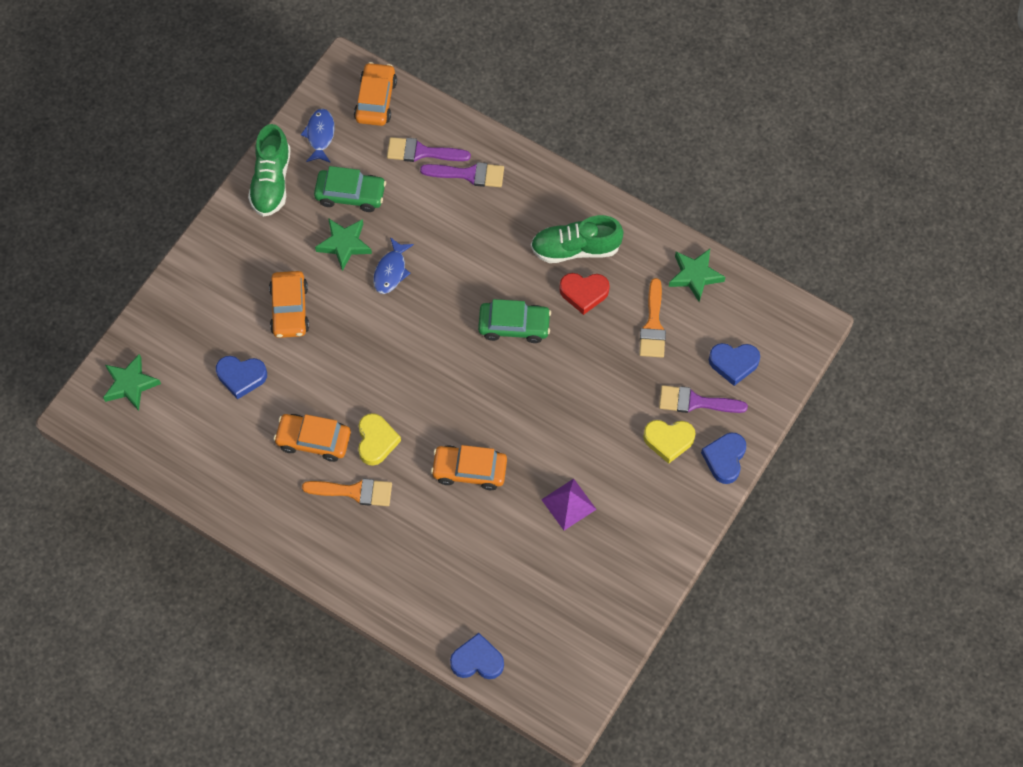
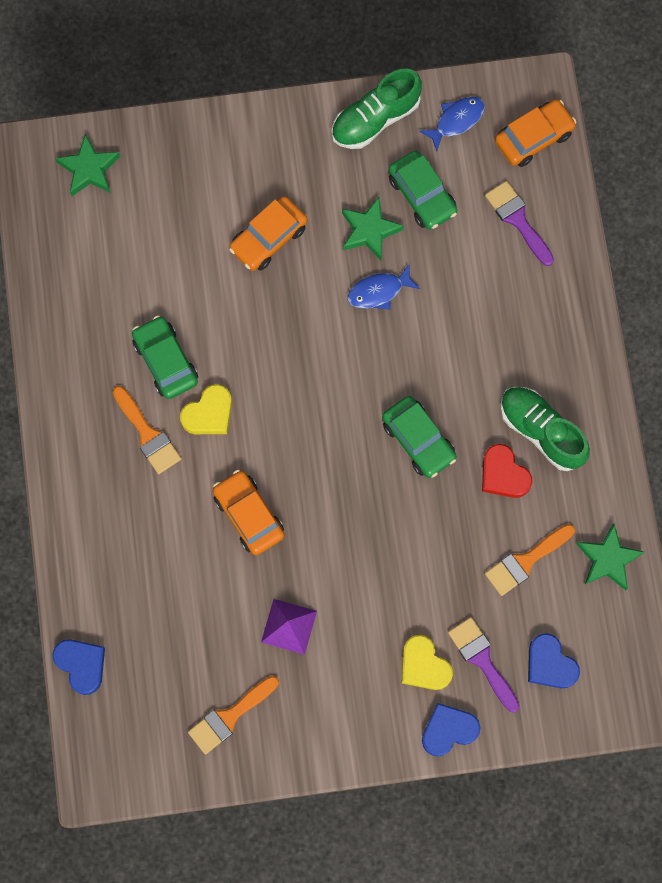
camera: 50 degrees right, 10 degrees up
blue heart [216,356,267,399] -> none
orange car [274,414,351,462] -> green car [132,315,198,399]
purple brush [420,162,504,187] -> none
none -> orange brush [188,676,279,754]

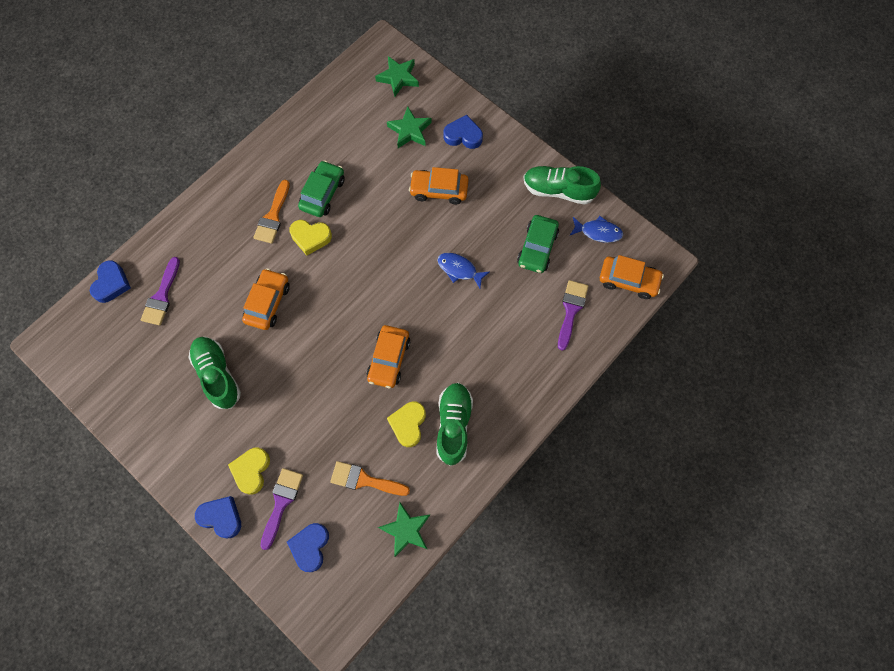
camera: 50 degrees right, 5 degrees down
orange brush [188,676,279,754] -> none
purple pyramid [261,599,317,655] -> green shoe [188,337,241,409]
green star [342,197,404,260] -> green star moved to [387,106,432,148]
green car [382,396,456,478] -> orange car [366,325,410,388]
red heart [482,444,532,498] -> yellow heart [387,401,426,447]
none -> purple brush [141,257,180,325]
none -> blue heart [444,115,483,149]

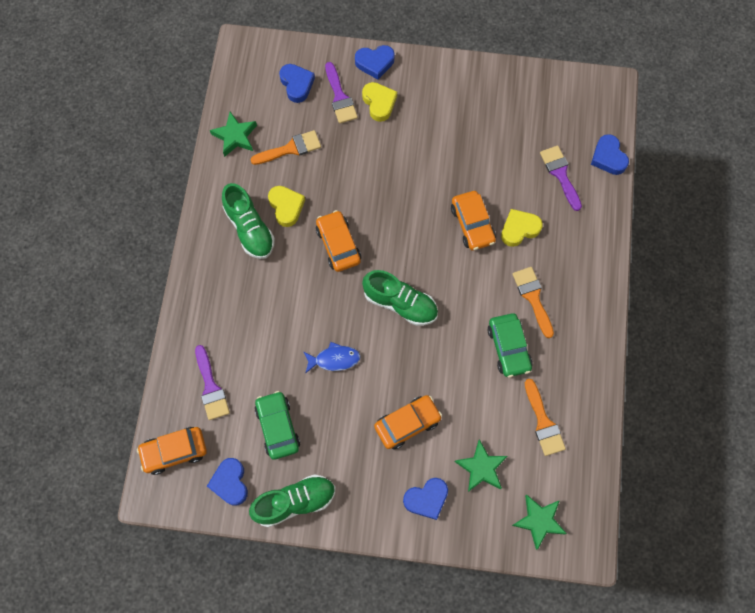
camera: 145 degrees right, 0 degrees up
green shoe [188,337,241,409] -> green shoe moved to [362,270,438,326]
yellow heart [289,220,332,255] -> yellow heart moved to [501,209,543,247]
blue fish [570,216,623,243] -> blue heart [207,458,248,506]
none -> orange brush [525,379,566,456]

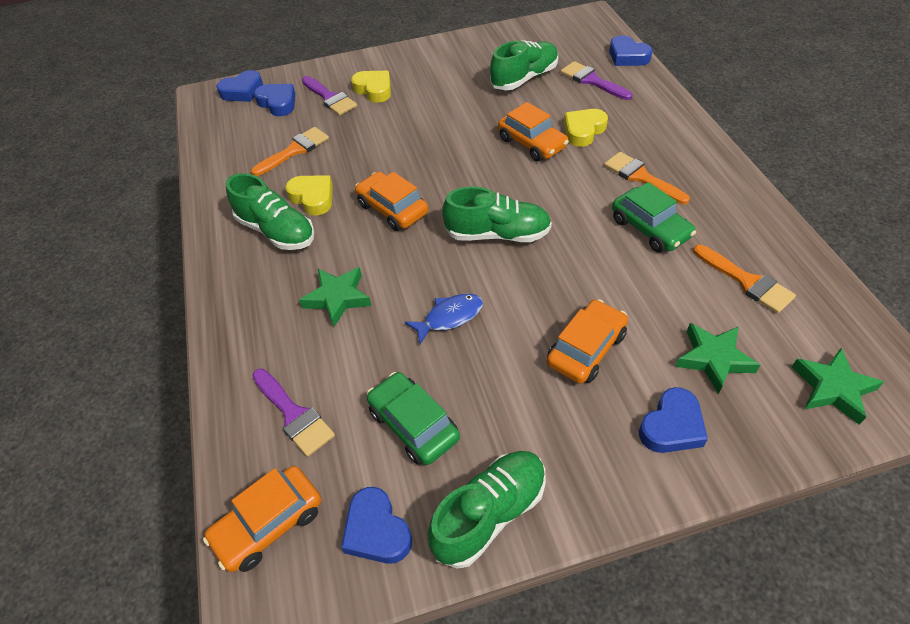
camera: 20 degrees left, 20 degrees down
green star [210,112,257,157] -> green star moved to [299,267,371,327]
blue heart [355,45,395,79] -> blue heart moved to [216,70,263,102]
none -> green shoe [490,40,558,90]

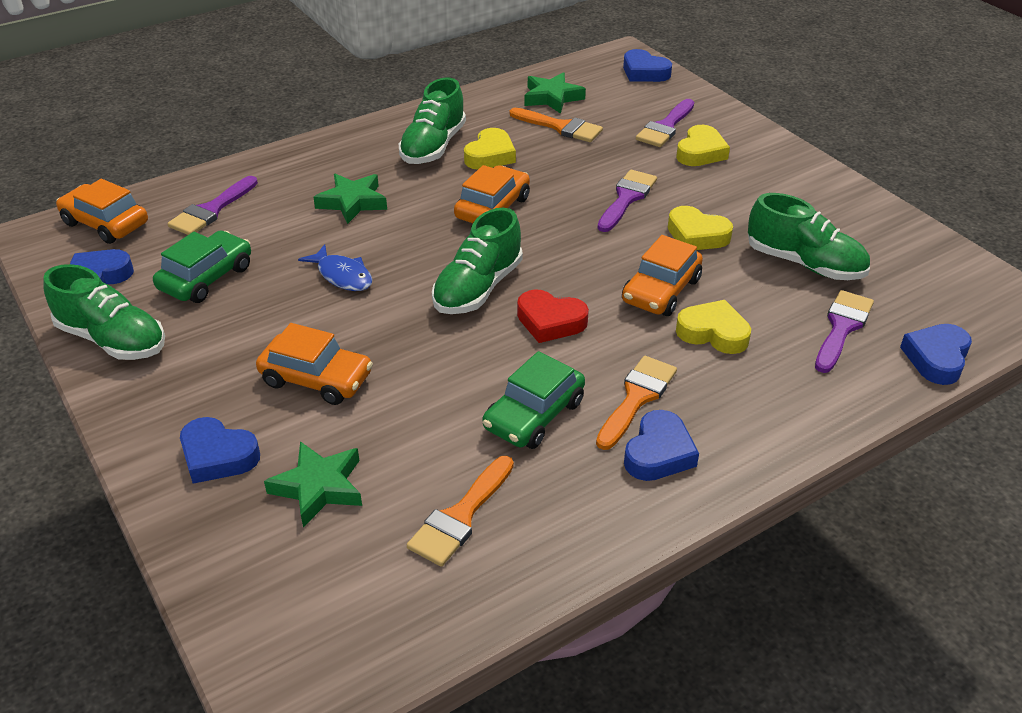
camera: 70 degrees right, 10 degrees down
blue heart [254,84,295,116] -> blue heart moved to [624,410,699,481]
green shoe [442,186,552,242] -> green shoe turned 45 degrees clockwise [432,208,523,314]
green star [792,348,884,425] -> green star moved to [524,72,586,114]
none -> red heart [517,289,589,343]
none -> purple brush [597,170,657,232]
none -> yellow heart [668,206,733,250]

